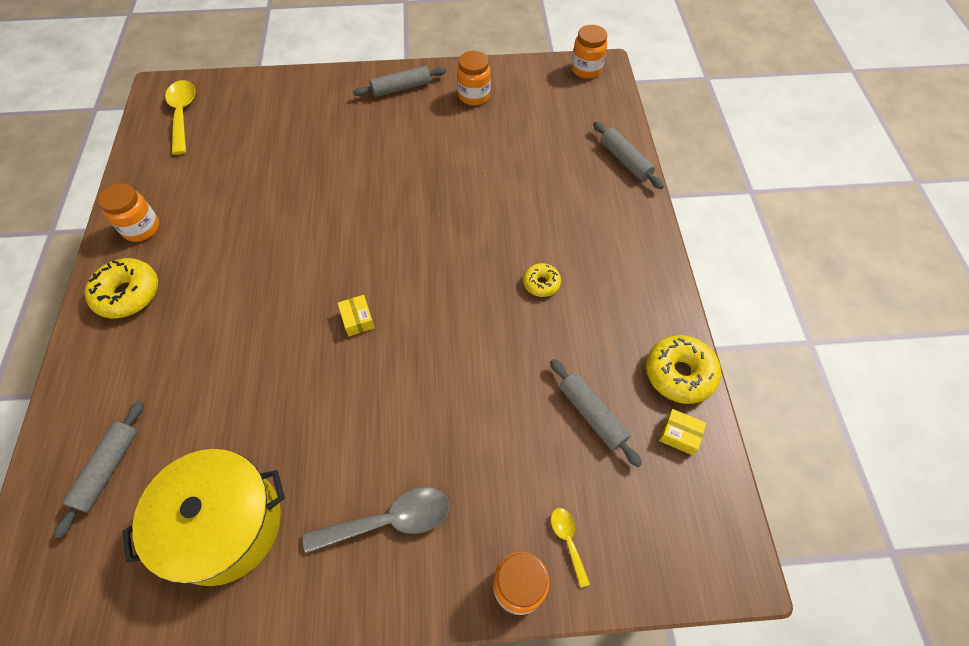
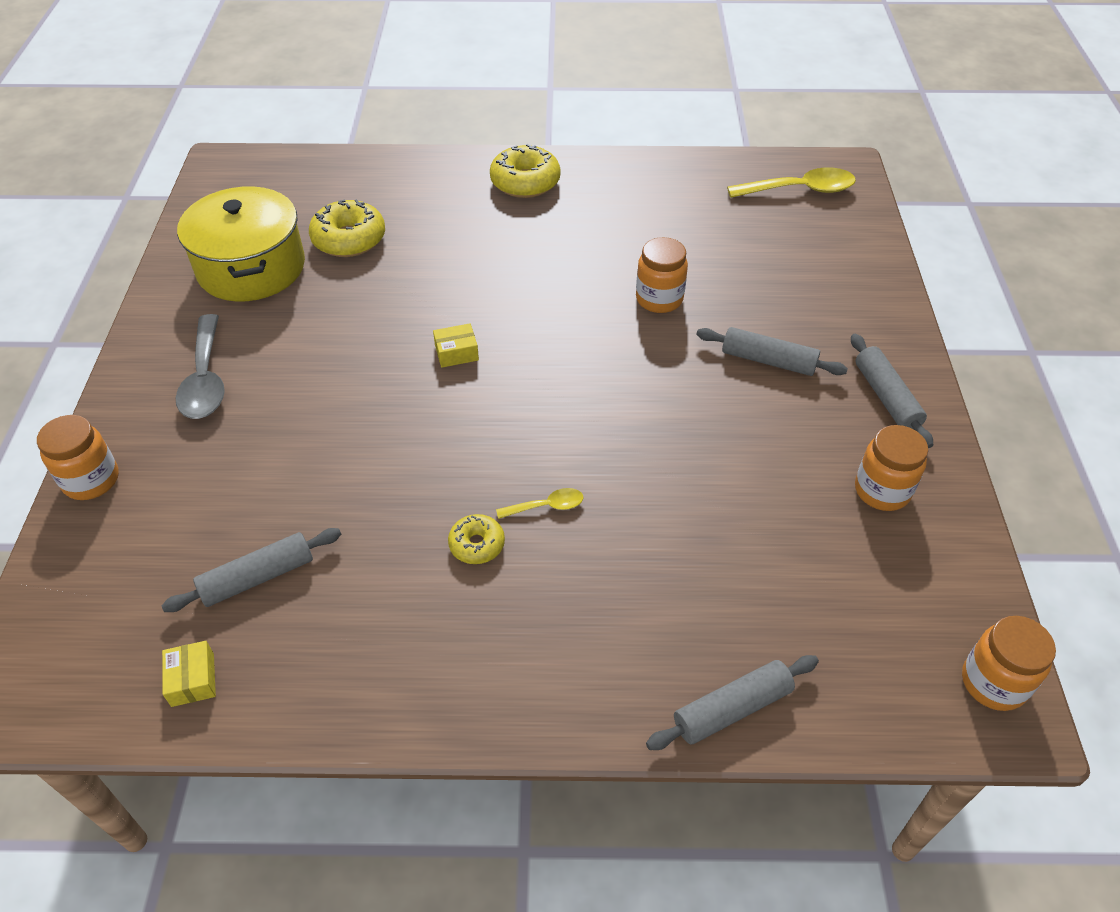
camera: 95 degrees right, 10 degrees down
grey rolling pin [54,401,144,538] -> grey rolling pin moved to [696,327,848,376]
orange jar [98,183,159,242] -> orange jar moved to [636,237,688,313]
yellow spoon [551,508,590,588] -> yellow spoon moved to [496,488,583,519]
yellow donut [646,335,721,404] -> yellow donut moved to [309,199,385,257]
yellow box [659,409,706,455] -> yellow box turned 45 degrees counterclockwise [162,641,216,707]

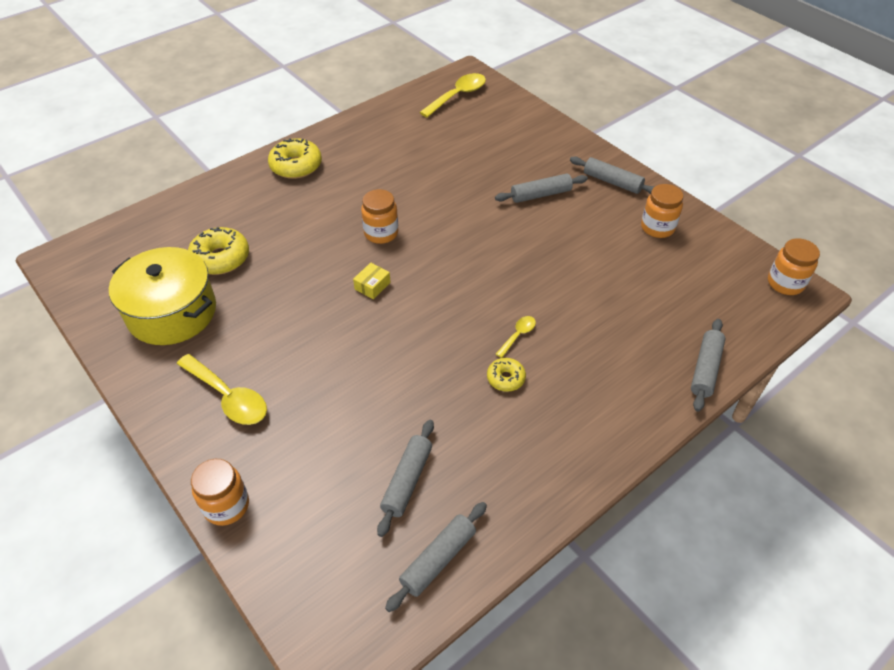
camera: 40 degrees left, 0 degrees up
yellow box [162,641,216,707] -> grey rolling pin [385,502,487,612]
grey spoon [176,314,225,419] -> yellow spoon [177,354,267,425]
orange jar [636,237,688,313] -> orange jar moved to [361,189,398,244]

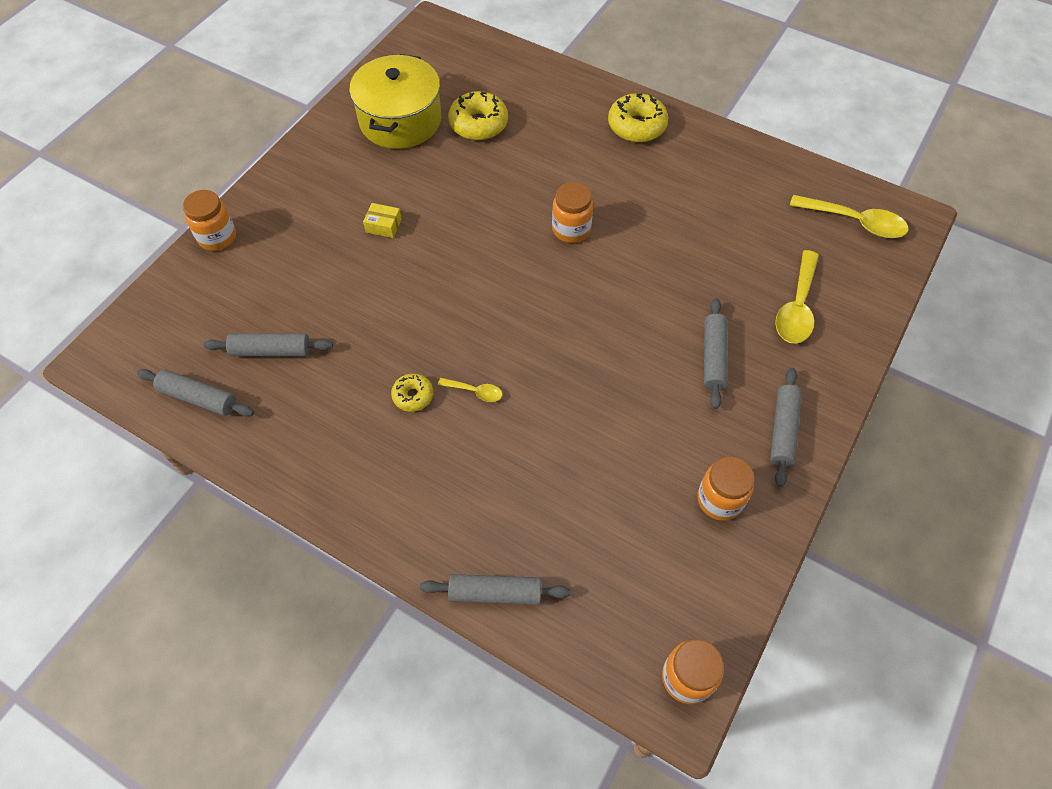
camera: 70 degrees right, 10 degrees up
yellow spoon [177,354,267,425] -> yellow spoon moved to [775,250,819,344]
yellow box [353,263,391,299] -> yellow box moved to [363,203,402,238]
grey rolling pin [495,174,588,203] -> grey rolling pin turned 45 degrees clockwise [704,298,728,409]

